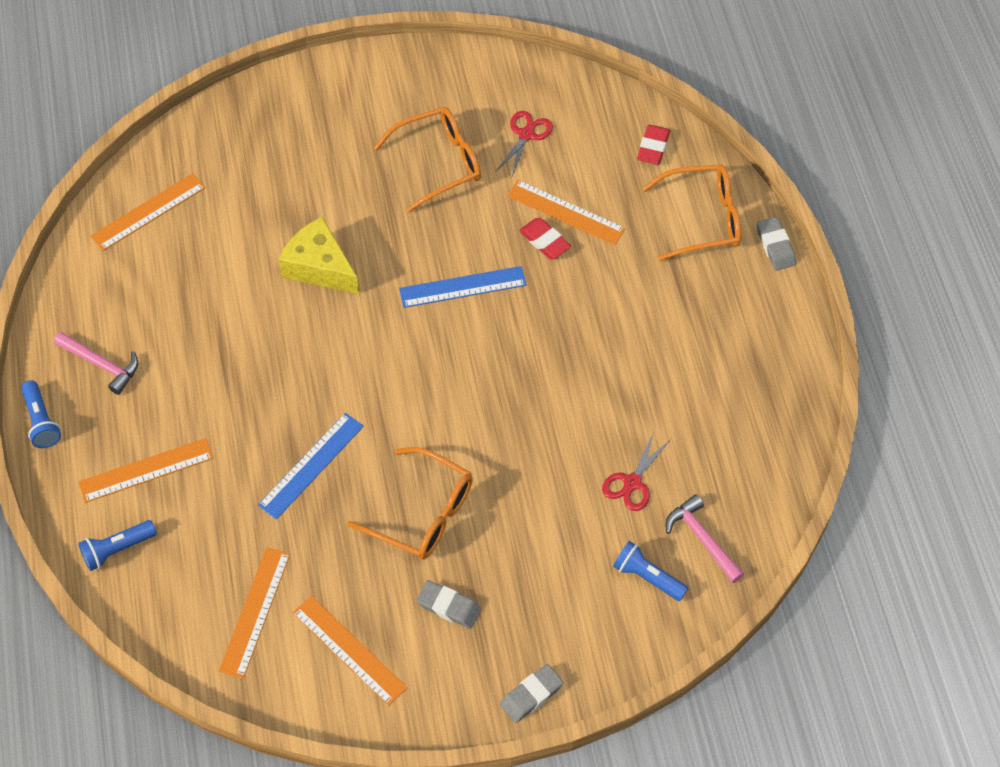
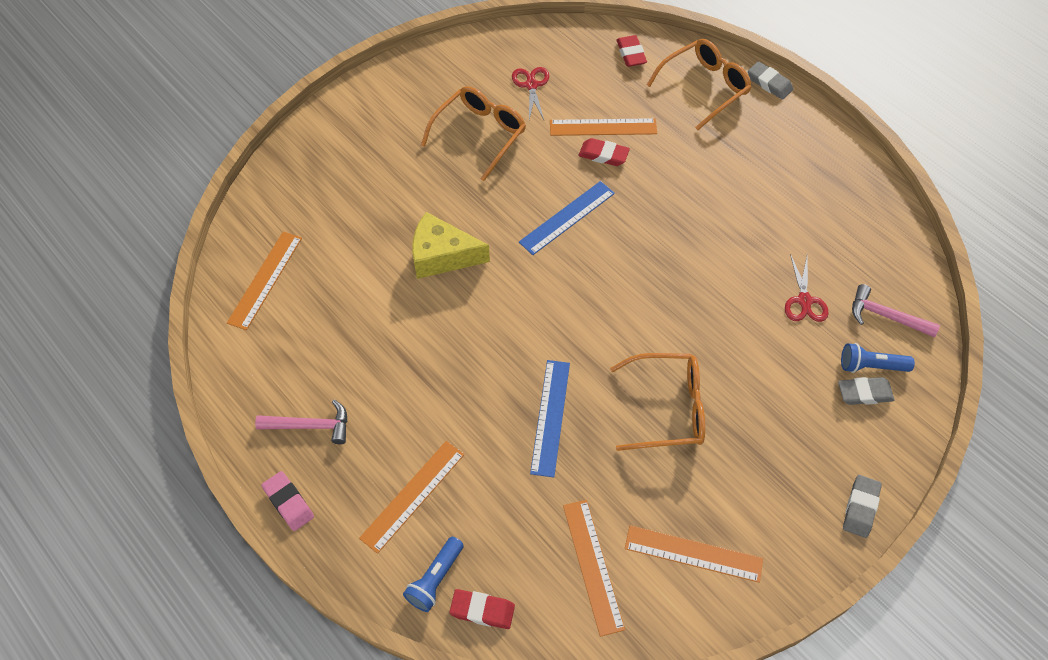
camera: 30 degrees left, 0 degrees up
blue flashlight [21,380,61,448] -> pink eraser [261,471,314,531]
grey eraser [416,580,481,629] -> grey eraser moved to [838,377,895,405]
none -> red eraser [449,589,515,629]

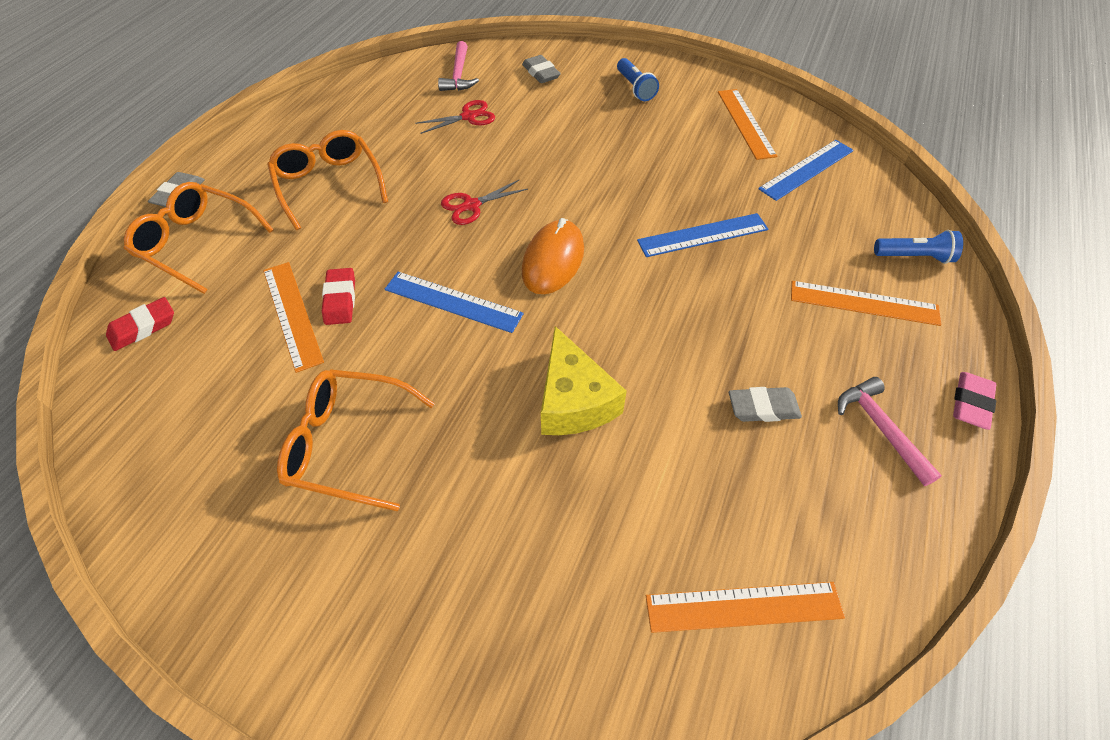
camera: 115 degrees left, 5 degrees down
red eraser [449,589,515,629] -> none
red scissors [512,67,549,120] -> red scissors moved to [441,180,528,225]
orange ruler [563,500,625,637] -> blue ruler [758,140,854,201]
orange glasses [610,353,705,451] -> orange glasses moved to [267,130,388,230]
blue flashlight [841,343,915,373] -> blue flashlight moved to [617,58,659,101]
grey eraser [843,475,882,538] -> grey eraser moved to [729,387,802,422]
none -> orange mouse [522,218,584,294]

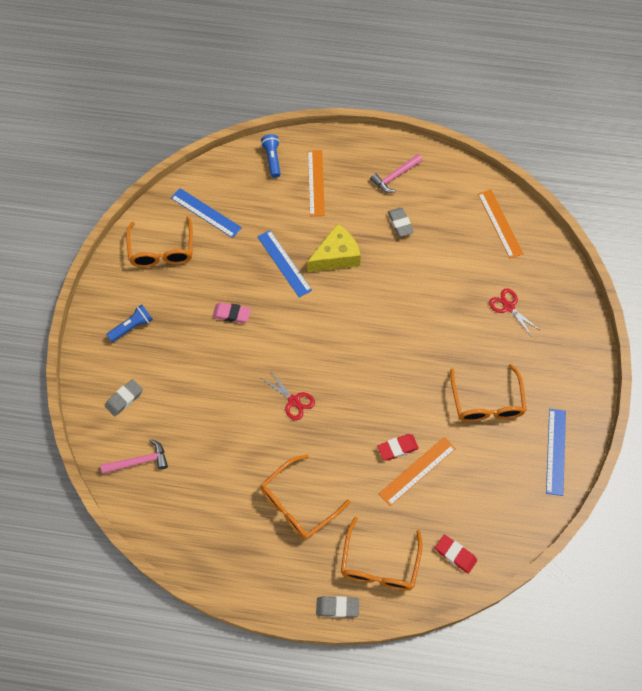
camera: 105 degrees left, 10 degrees up
blue ruler [385,272,524,333] -> blue ruler moved to [546,409,566,496]
red scissors [415,100,495,134] -> red scissors moved to [489,288,541,337]
orange mouse [522,218,584,294] -> none
yellow cheese [541,326,627,435] -> yellow cheese moved to [307,223,361,272]
orange ruler [718,89,777,160] -> orange glasses [126,216,193,268]
pink eraser [953,372,996,430] -> pink eraser moved to [212,302,251,323]

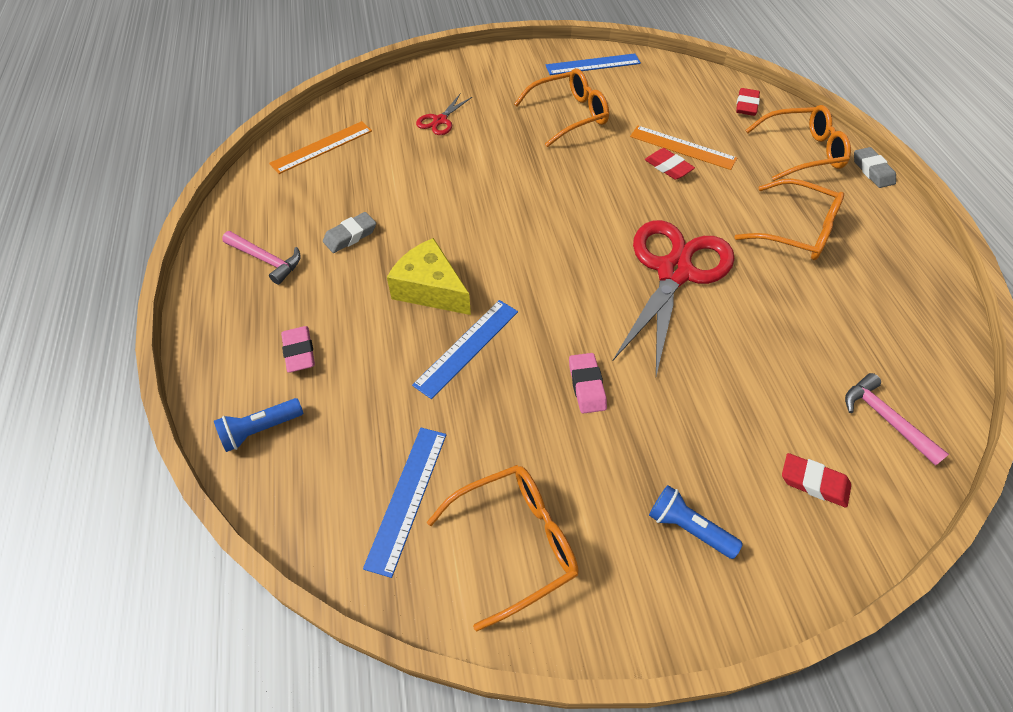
camera: 110 degrees left, 10 degrees down
grey eraser [105,379,143,417] -> red eraser [782,453,851,508]
red scissors [262,370,315,420] -> red scissors [613,220,735,376], size x2.27
orange ruler [308,150,325,216] -> pink eraser [281,326,315,373]

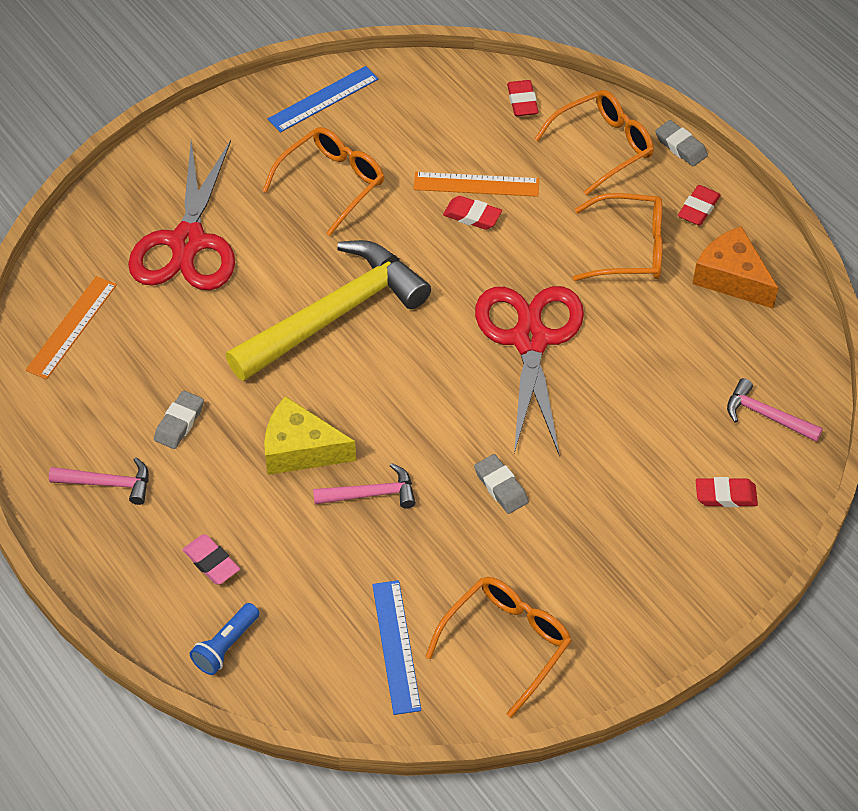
camera: 25 degrees left, 0 degrees up
blue ruler [412,300,518,399] -> pink hammer [313,463,416,508]
red scissors [416,93,472,135] -> red scissors [128,140,235,290], size x2.27
pink eraser [569,353,607,414] -> grey eraser [474,454,529,514]
blue flashlight [649,485,743,559] -> none
none -> yellow hammer [225,240,431,381]
none -> red eraser [678,185,721,226]
none -> orange cheese [693,226,778,308]

